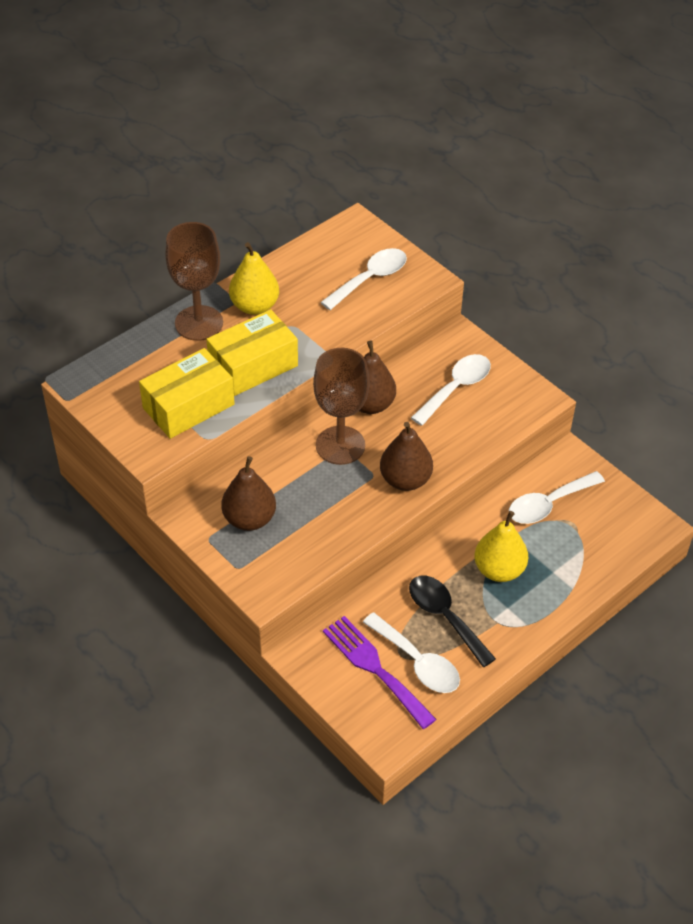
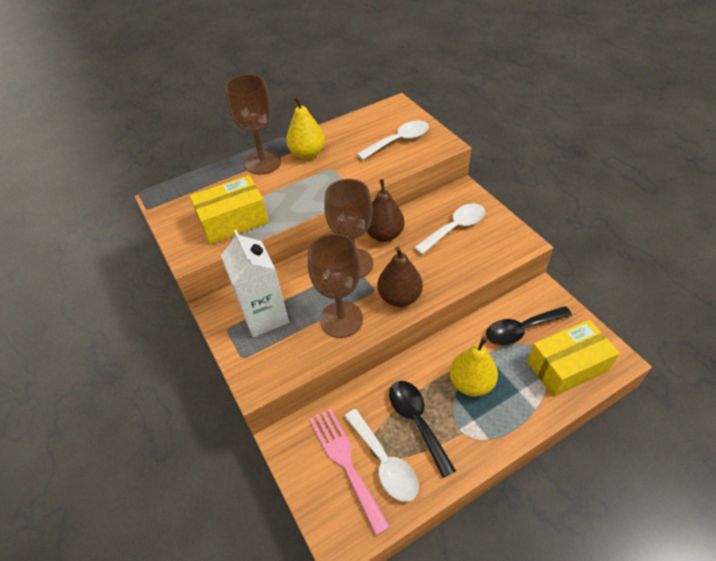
camera: 15 degrees right, 0 degrees up
yellow box [206,309,298,396] -> yellow box moved to [527,319,620,397]
brown pear [221,456,276,531] -> white carton [221,229,289,337]
purple fork [323,616,436,729] -> pink fork [309,408,390,536]
white spoon [509,471,605,524] -> black spoon [486,306,572,345]
none -> brown goblet [308,234,363,338]

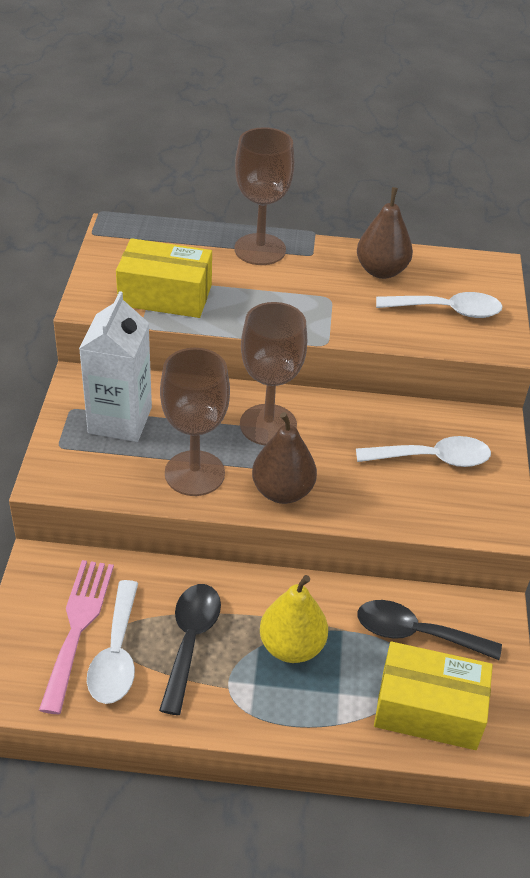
camera: 30 degrees right, 5 degrees down
yellow pear [286,96,325,159] -> none
brown pear [366,179,405,242] -> brown pear moved to [357,187,413,279]

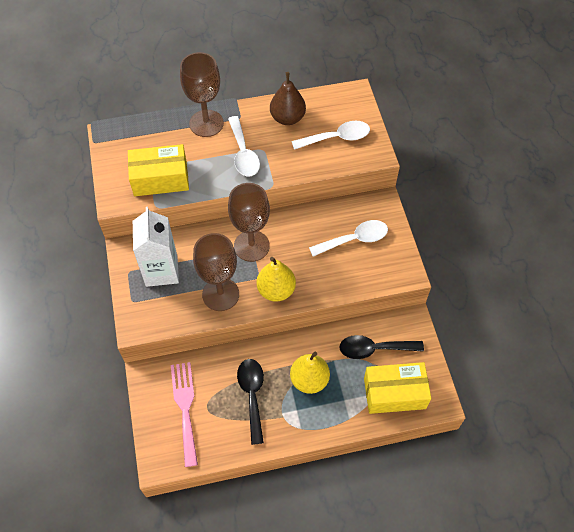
camera: 15 degrees left, 15 degrees up
white spoon [87,580,138,704] -> white spoon moved to [228,116,260,176]
brown pear [252,412,317,504] -> yellow pear [256,257,296,301]

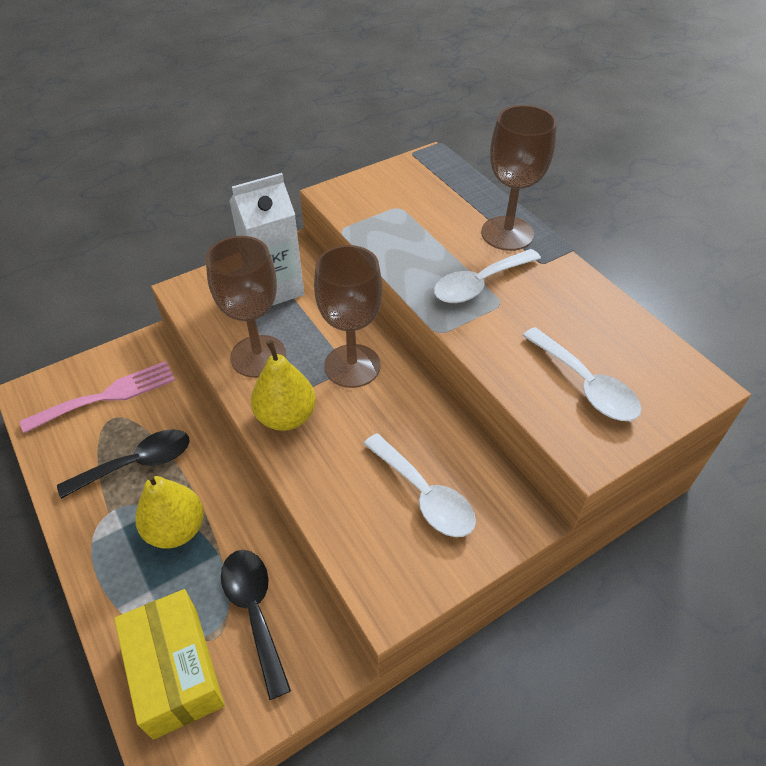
camera: 70 degrees right, 10 degrees down
yellow box [128,144,189,196] -> none
brown pear [270,72,306,125] -> none

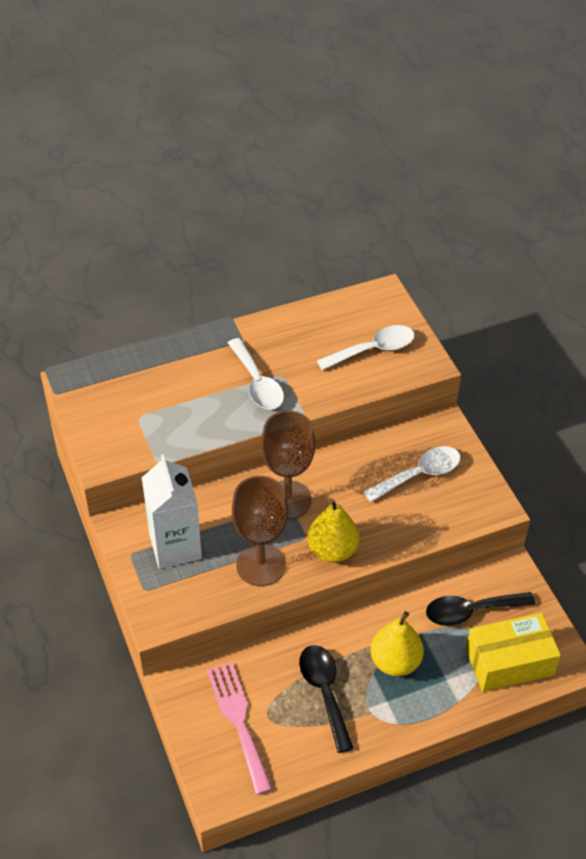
camera: 80 degrees left, 0 degrees up
brown goblet [481,105,557,251] -> none

